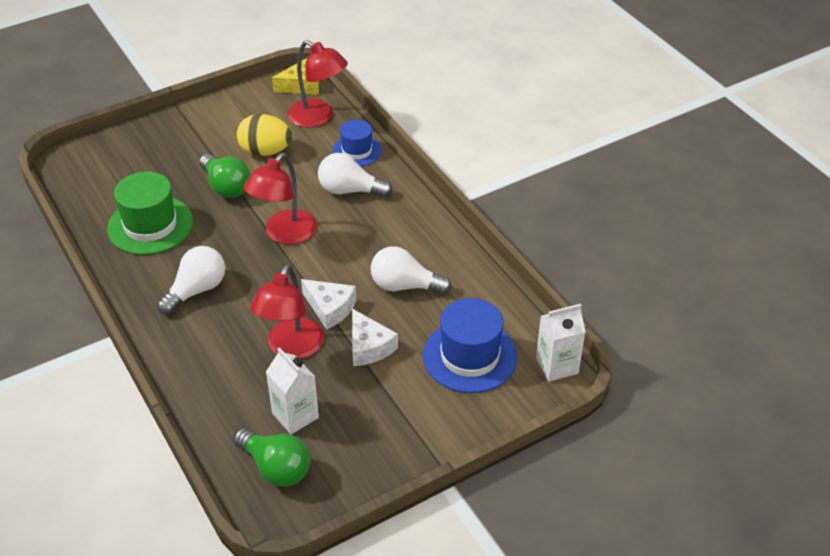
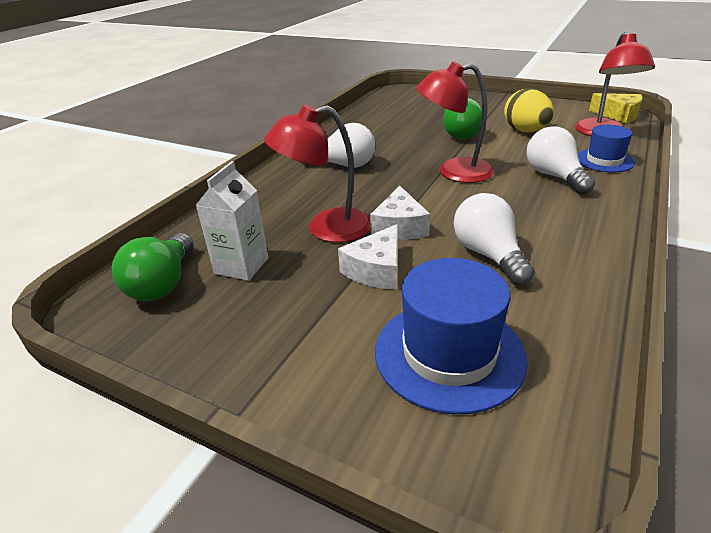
camera: 60 degrees right, 10 degrees down
green hat [107,171,193,255] -> none
white carton [536,304,586,382] -> none

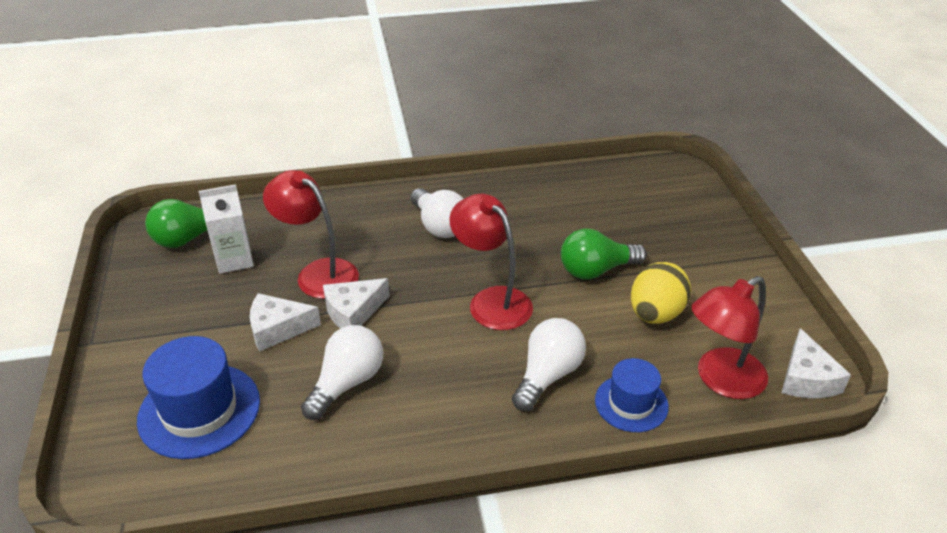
camera: 50 degrees right, 5 degrees up
yellow cheese [589,93,643,124] -> white cheese [781,328,851,398]

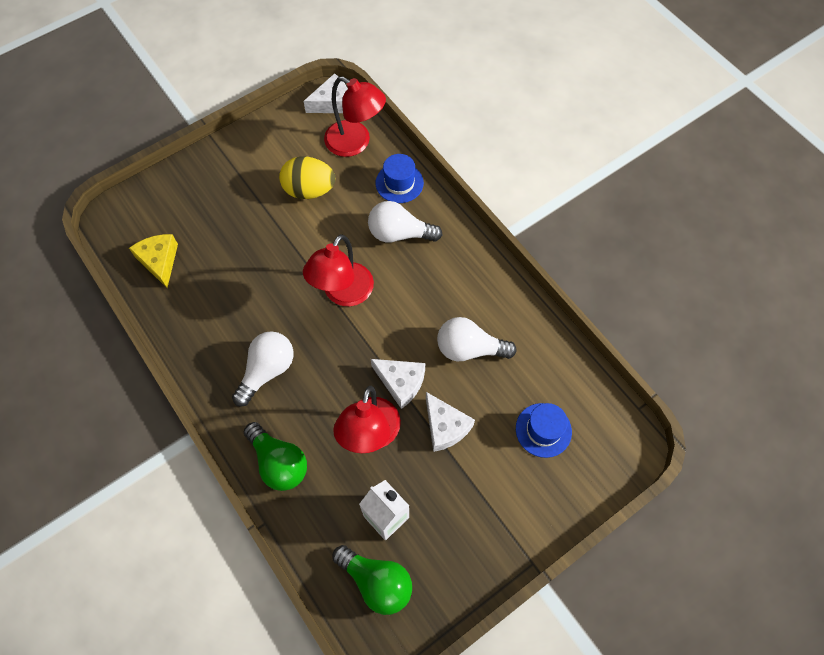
camera: 115 degrees left, 25 degrees up
blue hat [137,336,260,459] -> blue hat [516,403,572,458], size x0.62
green light bulb [561,229,647,280] -> green light bulb moved to [244,422,307,491]
none -> yellow cheese [129,234,178,288]

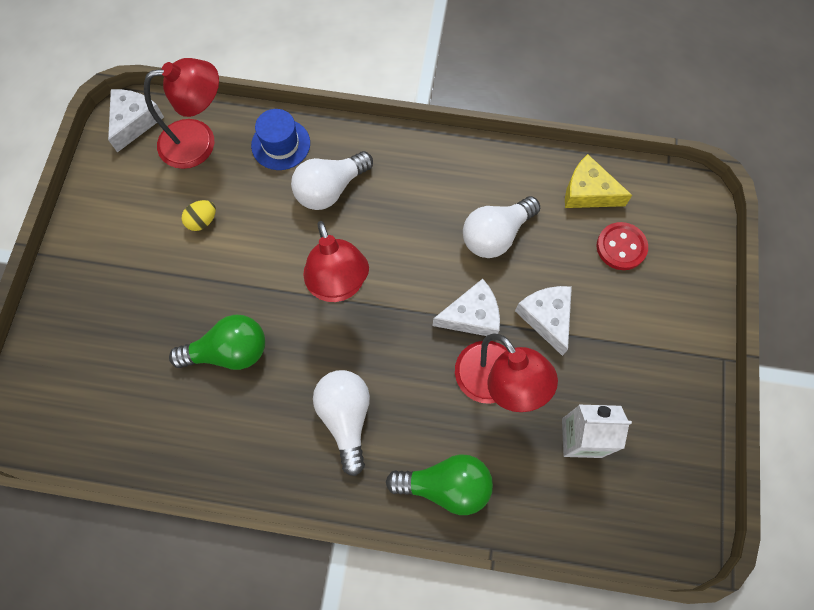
camera: 45 degrees left, 5 degrees up
yellow cheese [129,234,178,288] -> yellow cheese moved to [565,154,632,208]
yellow egg [279,156,336,199] -> yellow egg [181,200,216,231], size x0.51
green light bulb [332,545,412,615] -> green light bulb moved to [169,315,265,370]
white cheese [426,392,475,452] -> white cheese turned 120 degrees counterclockwise [515,286,572,356]
blue hat [516,403,572,458] -> red button [597,222,648,270]

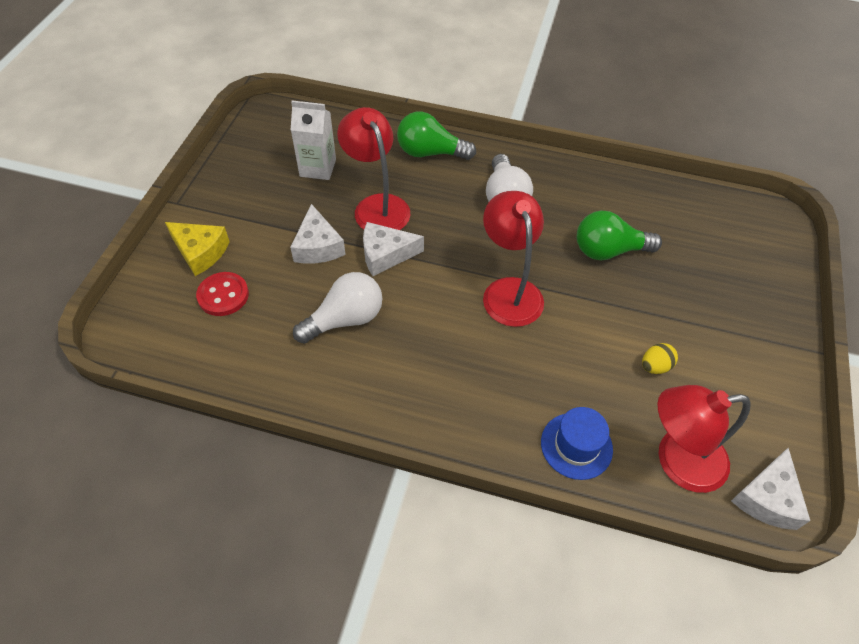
camera: 175 degrees left, 15 degrees down
white light bulb [291,151,373,210] -> none
yellow cheese [565,154,632,208] -> yellow cheese moved to [165,222,230,276]

